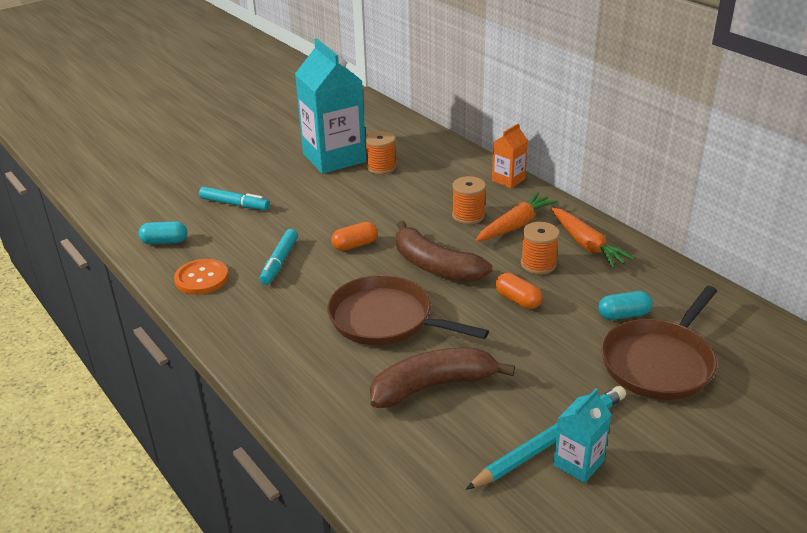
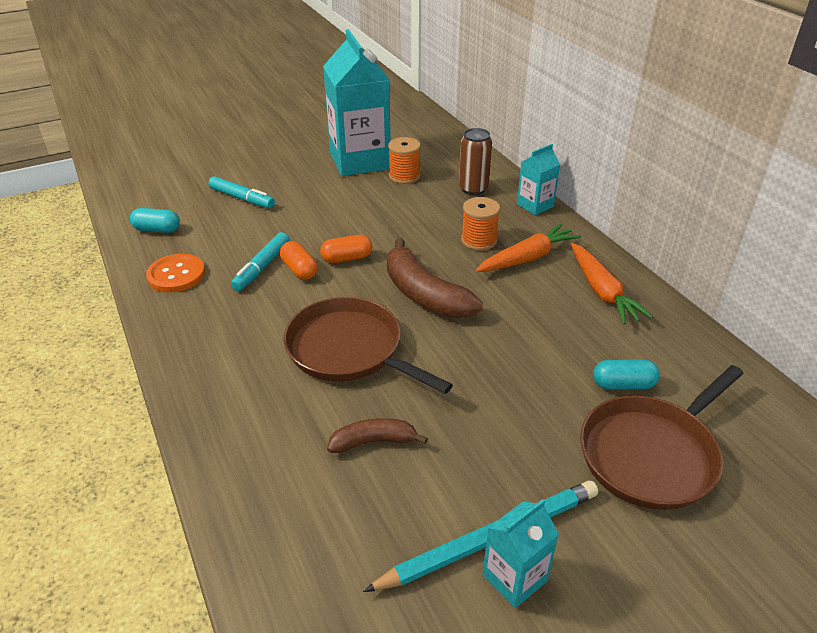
camera: 10 degrees right, 5 degrees up
brown banana [370,348,515,408] -> brown banana [327,418,428,453], size x0.56
orange carton [492,123,528,188] -> turquoise carton [517,144,560,215]
orange capsule [495,273,542,309] -> orange capsule moved to [280,241,318,280]
orange spool [521,222,560,274] -> none
none -> brown can [459,128,492,195]

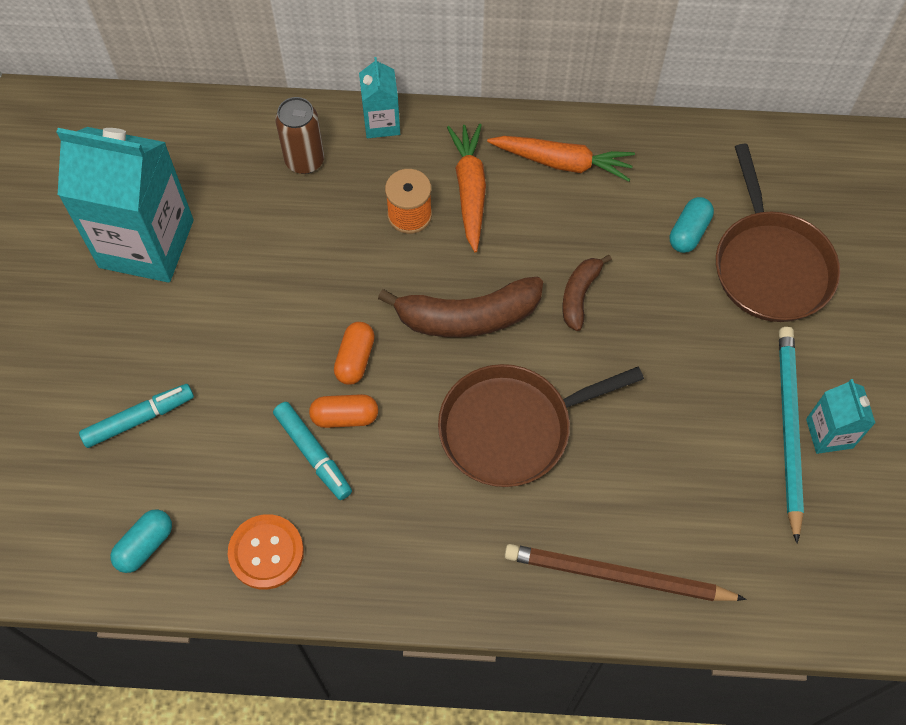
camera: 60 degrees left, 25 degrees up
brown banana [327,418,428,453] -> brown banana moved to [562,255,612,331]
orange spool [388,137,421,184] -> none
none -> brown pencil [504,544,746,601]

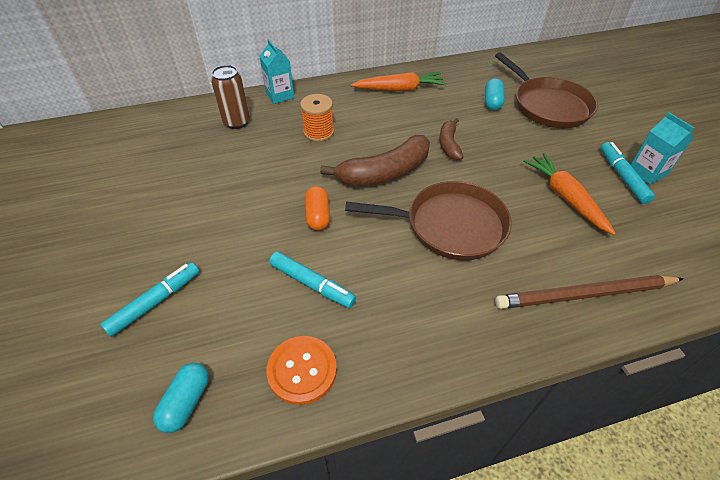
camera: 20 degrees left, 15 degrees down
turquoise carton [56,127,194,283] -> none
orange capsule [309,394,378,428] -> none
brown pan [438,364,644,487] -> brown pan turned 135 degrees counterclockwise [345,181,512,260]
orange carrot [447,124,486,252] -> orange carrot moved to [523,153,616,235]
turquoise pencil [779,327,804,543] -> turquoise marker [601,142,655,204]

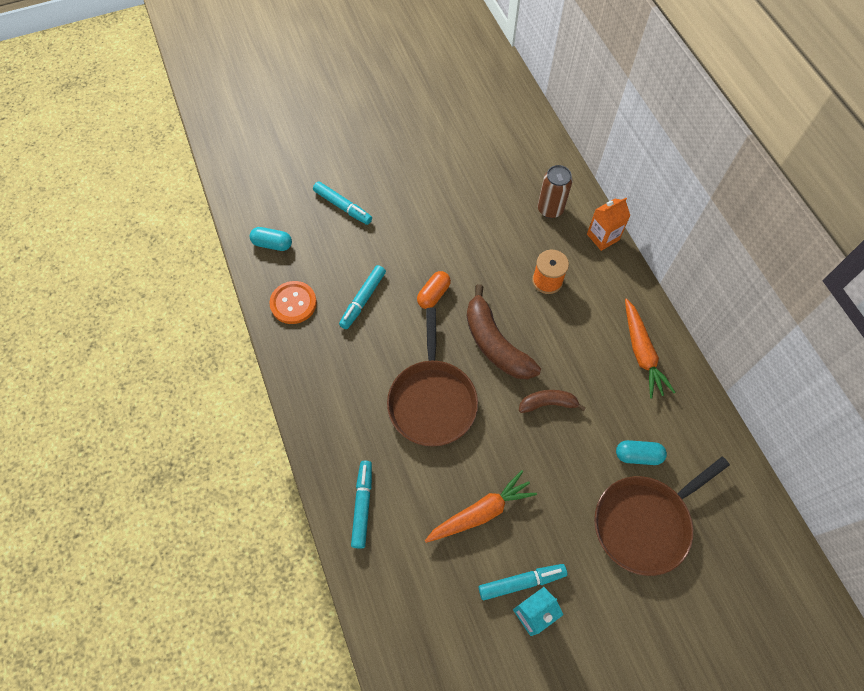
camera: 85 degrees right, 15 degrees up
turquoise carton [260,39,294,104] -> orange carton [587,198,630,251]
orange capsule [305,186,330,230] -> orange capsule turned 45 degrees counterclockwise [417,271,451,309]
brown pencil [495,275,684,309] -> turquoise marker [351,461,372,549]

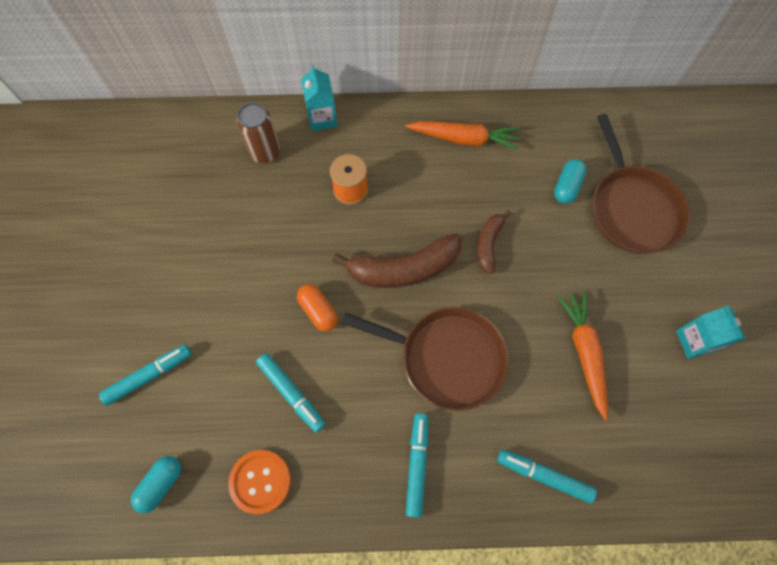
camera: 70 degrees left, 5 degrees up
turquoise marker [479,564,567,600] -> turquoise marker moved to [406,413,428,518]
orange carton [587,198,630,251] -> turquoise carton [301,65,338,131]

